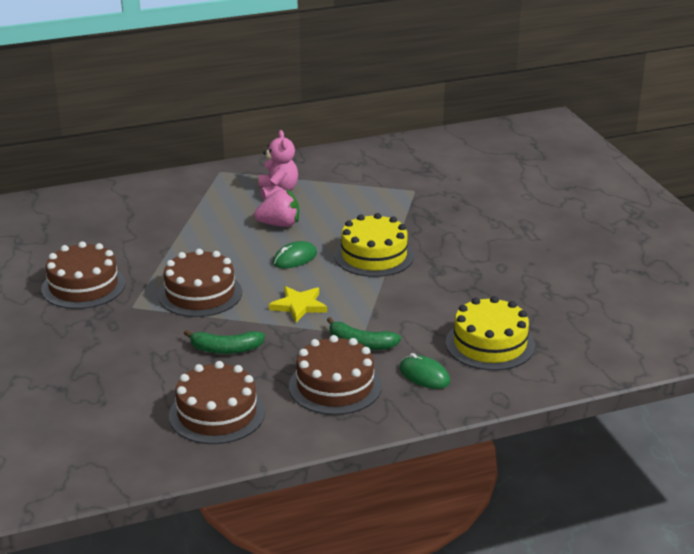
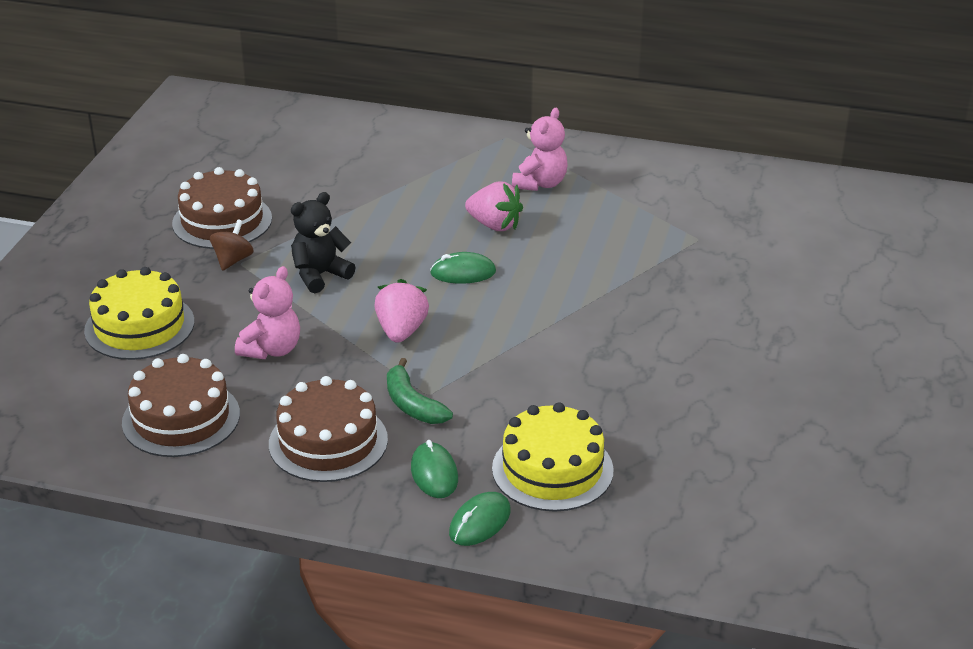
camera: 35 degrees right, 5 degrees up
brown cake [158,249,242,317] -> black teddy bear [291,192,356,293]
green banana [184,330,265,354] -> pink teddy bear [235,266,300,359]
yellow star [269,286,327,322] -> pink strawberry [374,279,429,343]
yellow cake [334,213,414,277] -> yellow cake moved to [84,267,194,360]
none -> brown spinning top [210,219,254,271]
none -> green mouse [449,492,511,546]

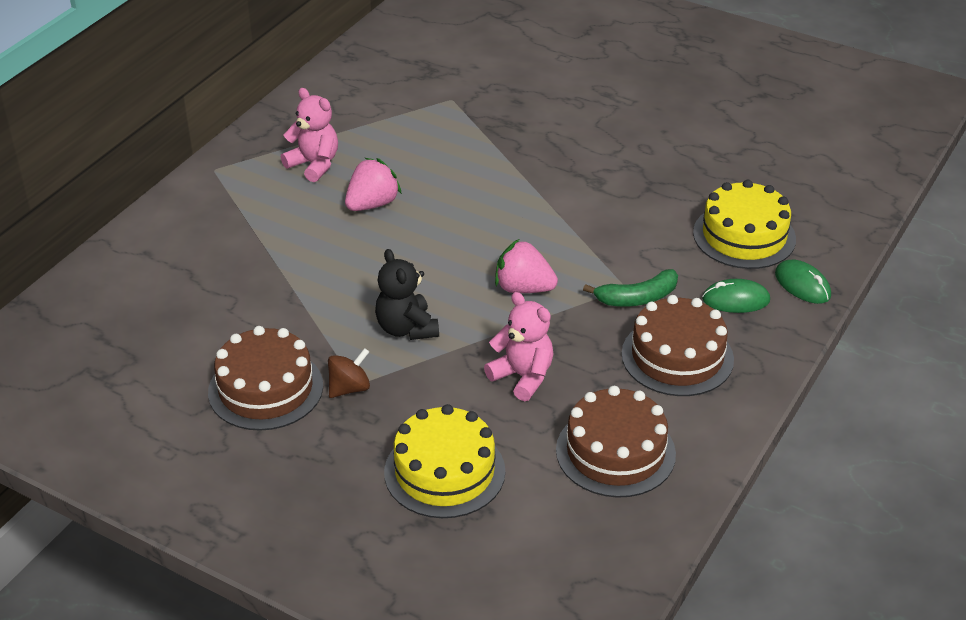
camera: 75 degrees left, 5 degrees up
brown spinning top [210,219,254,271] -> brown spinning top turned 105 degrees clockwise [328,348,370,398]
green mouse [430,252,496,284] -> none

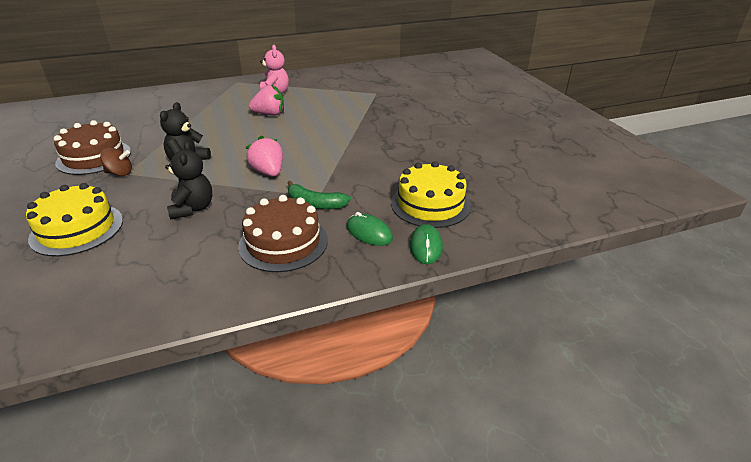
camera: 40 degrees right, 5 degrees down
pink teddy bear [484,292,553,401] -> black teddy bear [165,141,212,220]
brown cake [556,386,676,498] -> none

